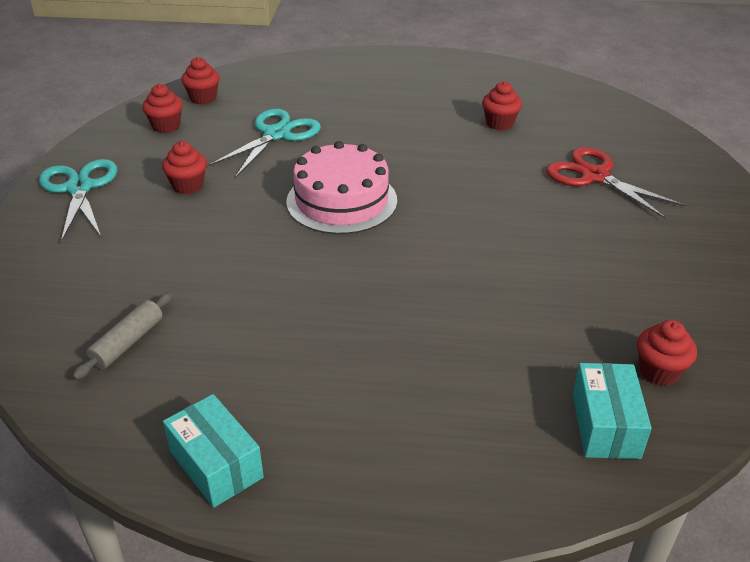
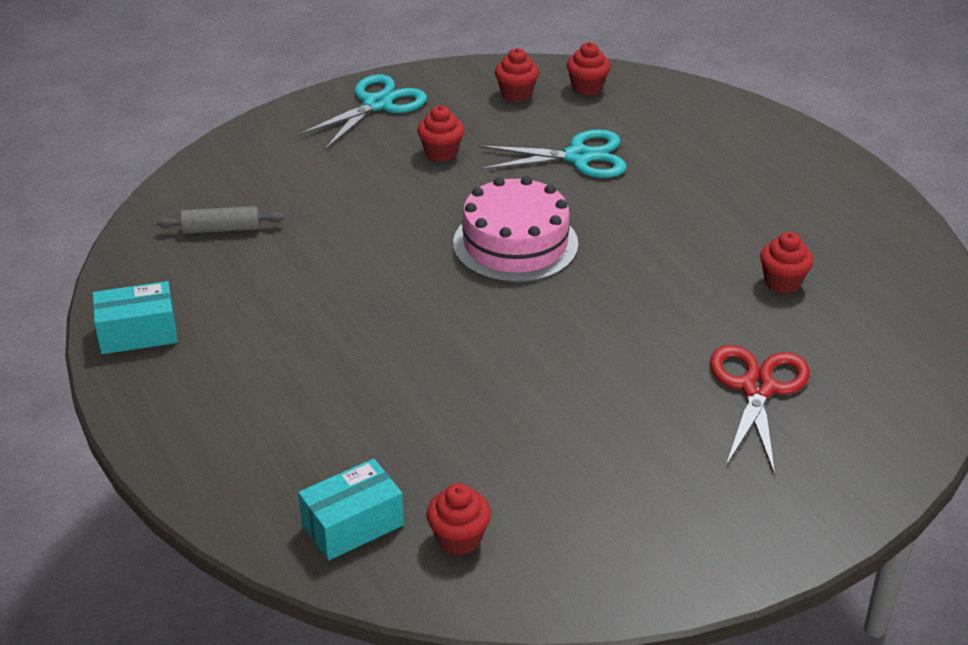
camera: 55 degrees right, 0 degrees up
turquoise box [163,394,264,508] -> turquoise box turned 60 degrees clockwise [92,281,178,354]

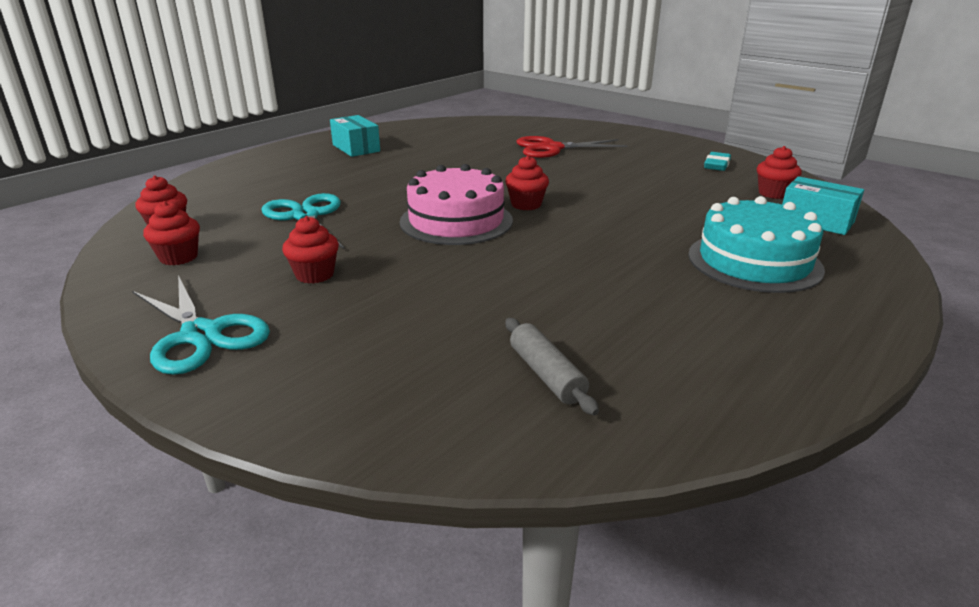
camera: 110 degrees left, 10 degrees down
turquoise box [92,281,178,354] -> turquoise box moved to [330,115,380,157]
turquoise scissors [298,74,427,150] -> turquoise scissors turned 150 degrees counterclockwise [132,275,270,375]
red cupcake [760,232,814,294] -> red cupcake moved to [505,155,549,210]
none -> turquoise cake [688,196,825,293]
none -> turquoise eraser [704,152,731,171]

